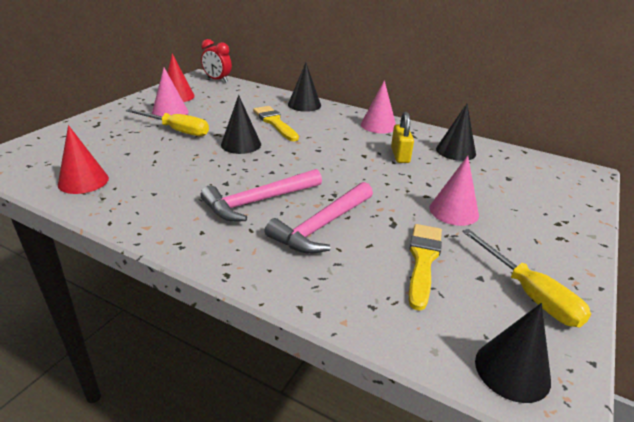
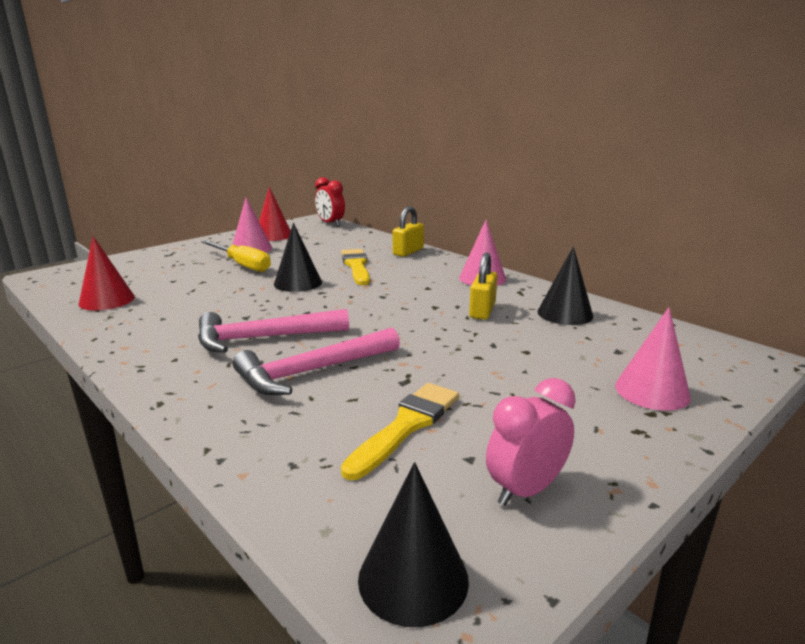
camera: 20 degrees right, 10 degrees down
black cone [288,62,321,112] -> yellow padlock [393,206,424,257]
pink cone [430,156,479,226] -> pink cone moved to [615,307,691,411]
yellow screwdriver [462,229,591,327] -> pink clock [486,378,576,506]

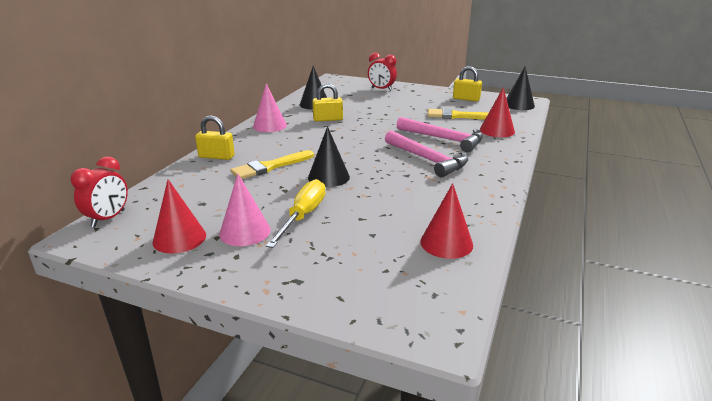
camera: 115 degrees left, 5 degrees up
pink clock [486,378,576,506] -> yellow padlock [453,66,482,102]
pink cone [615,307,691,411] -> red clock [368,53,397,91]
none -> red cone [480,87,515,137]

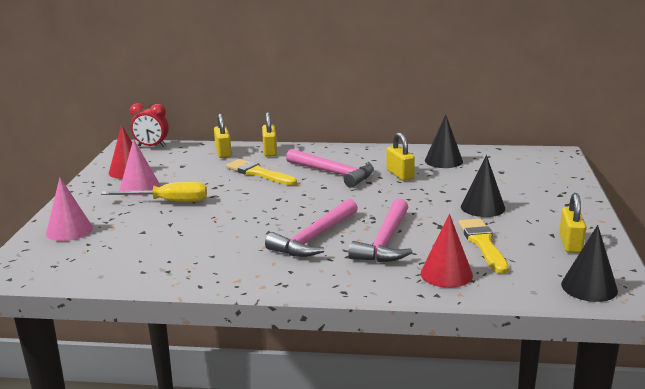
camera: 75 degrees right, 5 degrees down
pink cone [253,83,287,132] -> pink cone moved to [46,178,93,241]
black cone [308,126,350,187] -> black cone moved to [461,155,505,217]
red clock [368,53,397,91] -> none
red cone [420,183,473,259] -> none
none -> yellow padlock [214,114,232,158]
none -> pink hammer [286,149,374,188]

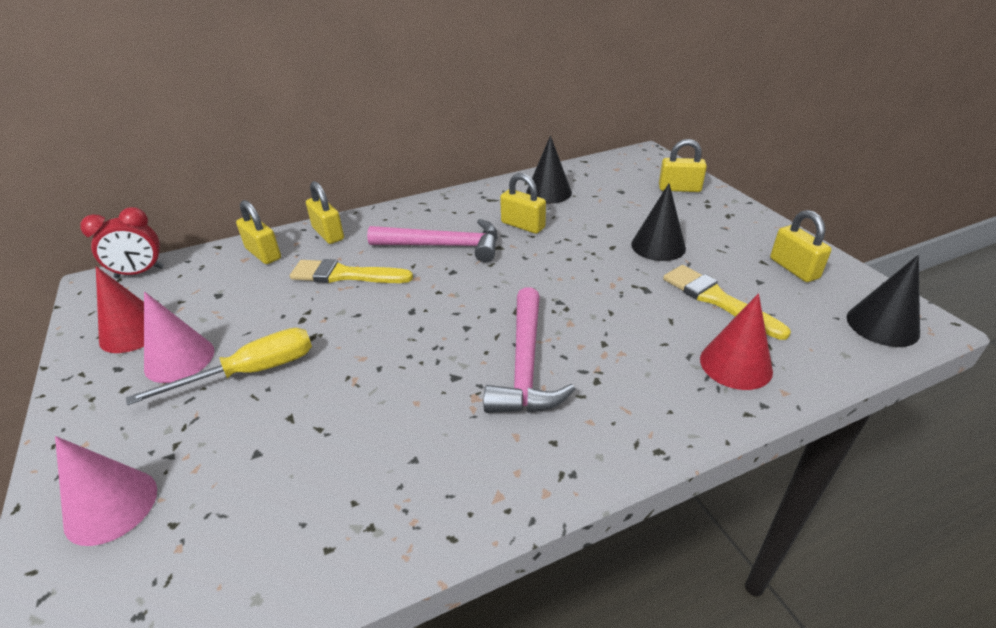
camera: 30 degrees left, 15 degrees up
pink hammer [348,199,412,262] -> none
none -> yellow padlock [659,139,707,192]

